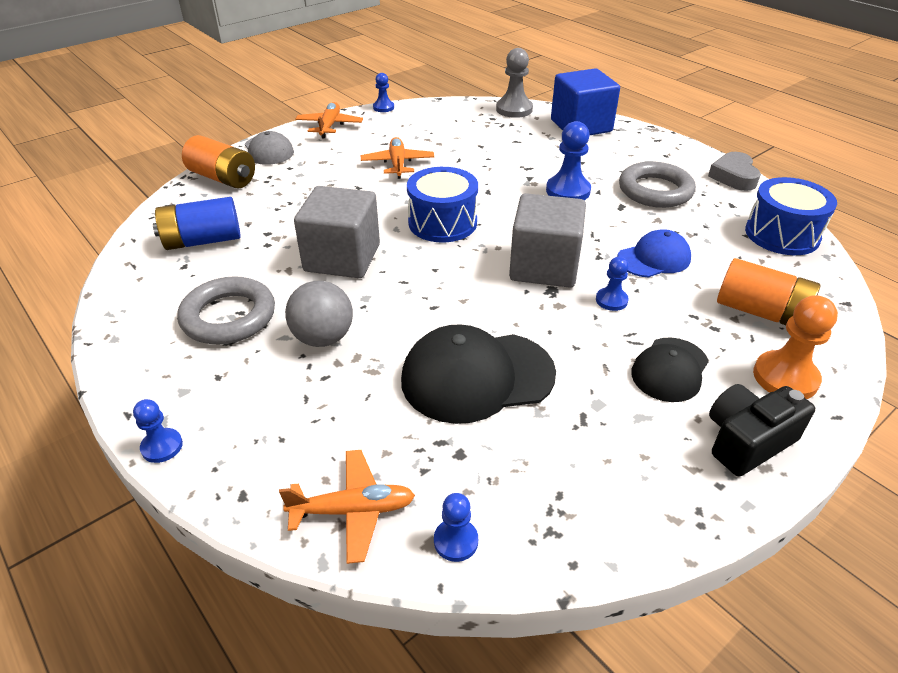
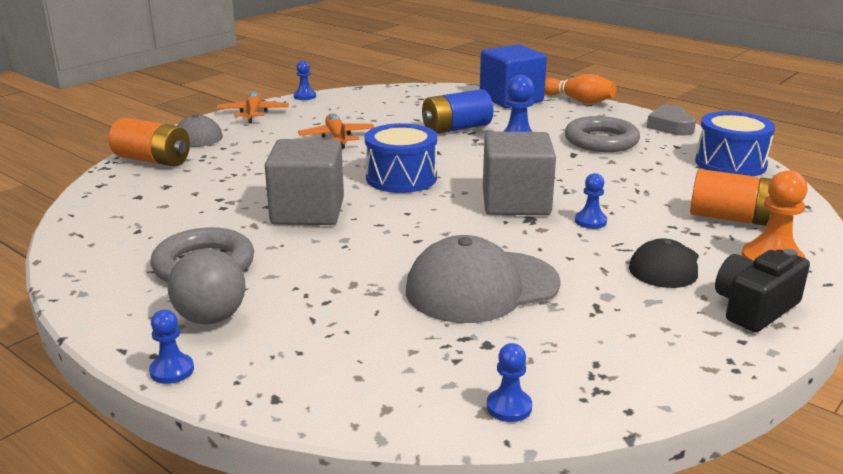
camera: 10 degrees left, 15 degrees down
blue battery [153,197,241,250] -> blue battery moved to [422,89,493,134]
orange plane [279,450,415,564] -> none
grey ball [285,281,353,347] -> grey ball moved to [168,249,246,325]
black cap [401,324,556,424] -> grey cap [406,235,561,323]
grey pawn [496,48,533,118] -> none
blue cap [617,229,691,278] -> none
none -> orange bowling pin [544,74,616,104]

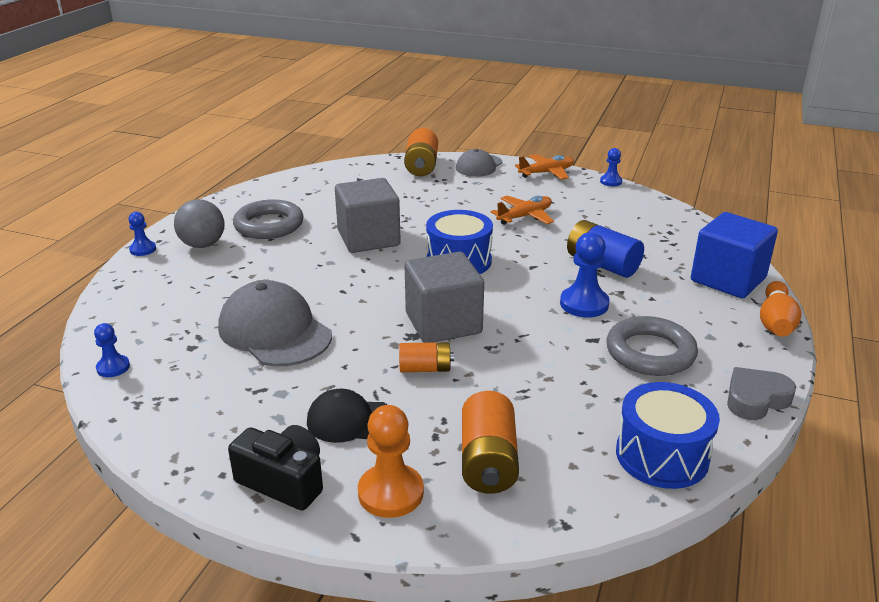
camera: 70 degrees right, 5 degrees up
blue pawn [575,173,607,229] -> orange battery [399,342,454,372]

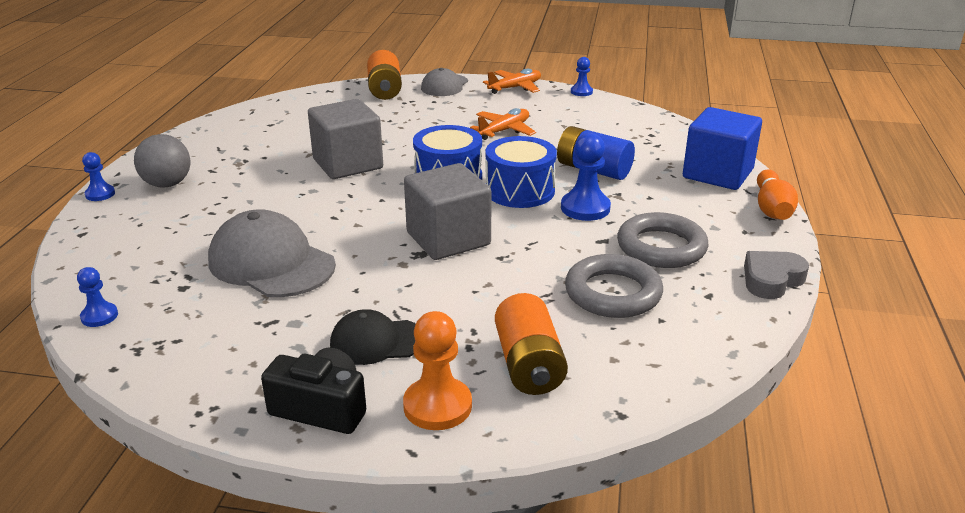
camera: 10 degrees left, 0 degrees up
grey ring [233,199,304,239] -> grey ring moved to [565,254,663,318]
orange battery [399,342,454,372] -> none
blue drum [616,382,720,489] -> blue drum moved to [485,136,557,208]

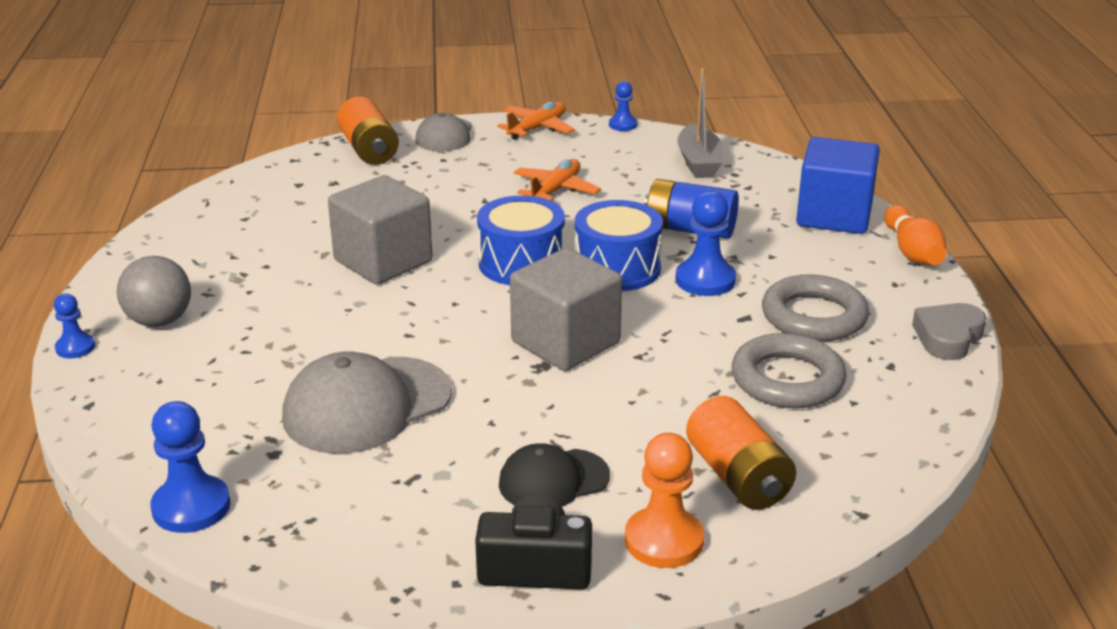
camera: 15 degrees left, 0 degrees up
blue pawn [77,267,118,327] -> blue pawn [150,401,231,533], size x1.72
grey cap [208,209,336,297] -> grey cap turned 60 degrees counterclockwise [282,351,452,454]
none -> grey boat [677,68,723,178]

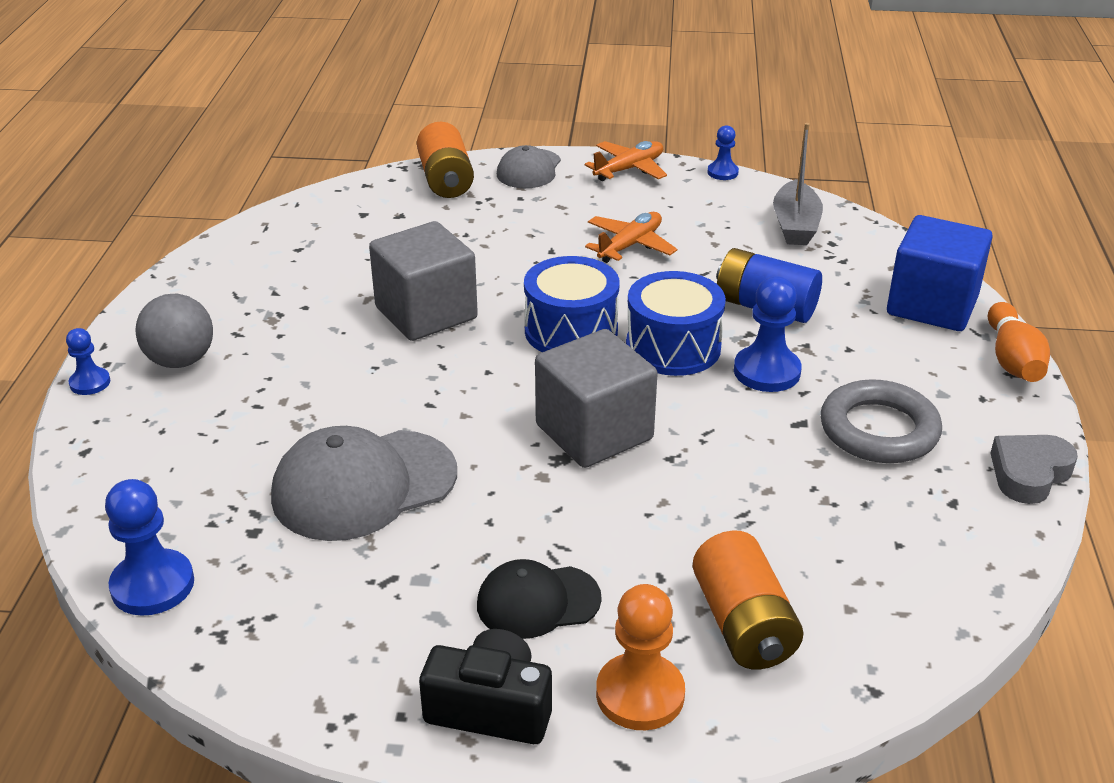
camera: 10 degrees right, 5 degrees up
grey ring [732,333,846,408] -> none

